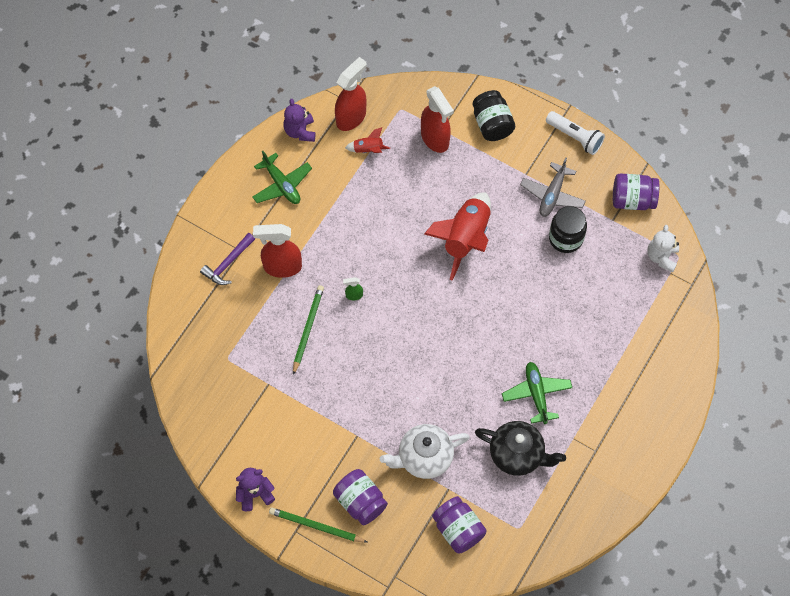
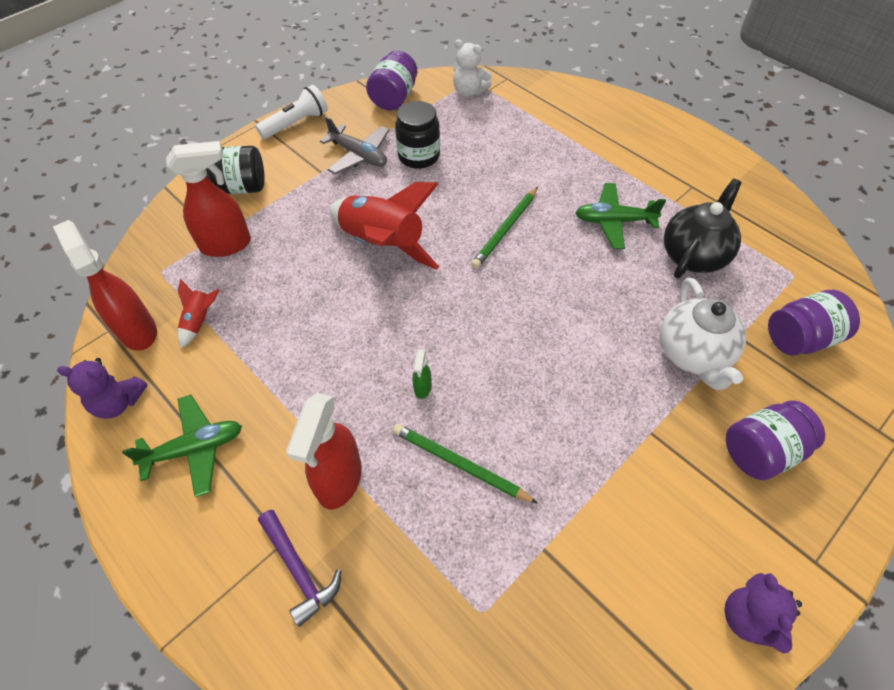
camera: 75 degrees left, 10 degrees down
green pencil [269,507,368,543] -> green pencil moved to [471,187,538,269]

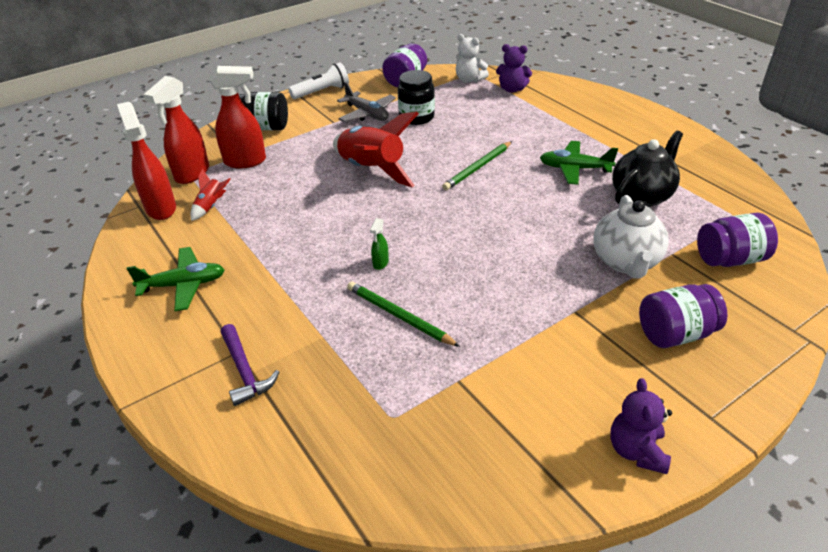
camera: 10 degrees right, 15 degrees down
purple teddy bear [57,358,148,419] -> purple teddy bear moved to [496,44,532,93]
red spray bottle [286,393,362,510] -> red spray bottle moved to [144,76,209,184]

